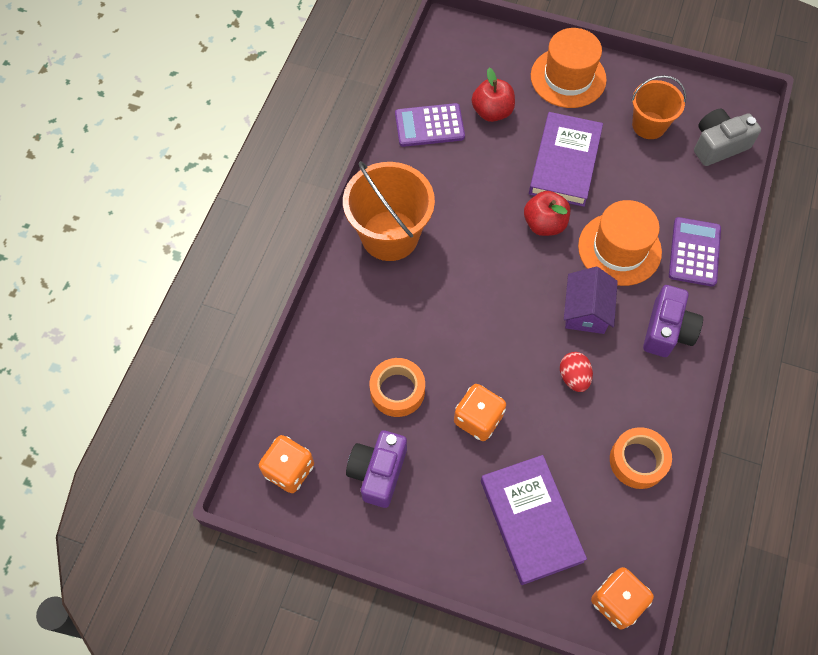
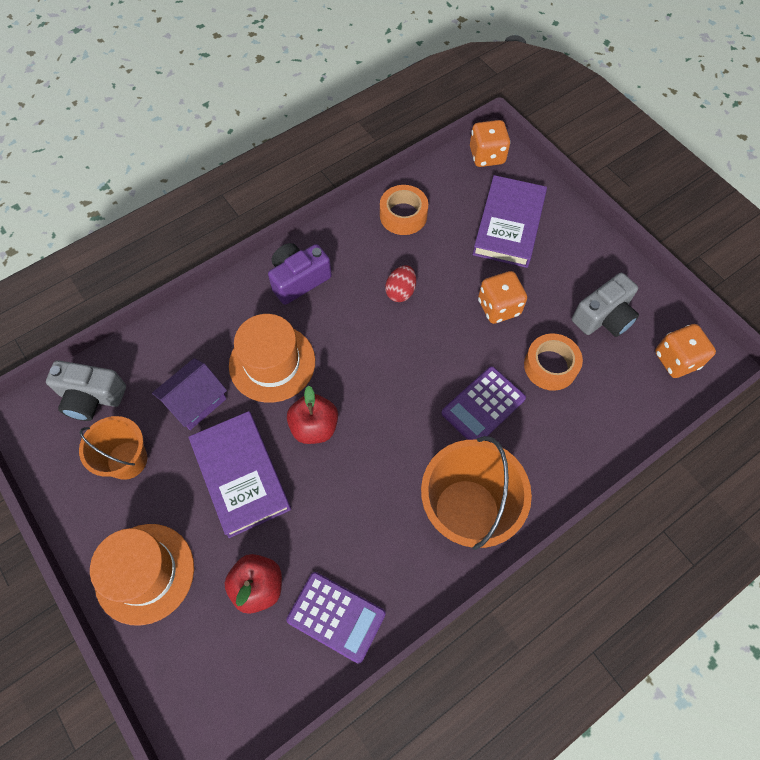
camera: 145 degrees left, 0 degrees up
purple camera [346,430,407,508] -> grey camera [572,273,639,337]
purple book [529,112,603,207] -> purple book turned 75 degrees counterclockwise [188,411,291,538]
purple house [564,267,618,334] -> purple house moved to [152,358,227,430]
purple calculator [669,217,721,287] -> purple calculator moved to [441,366,526,440]

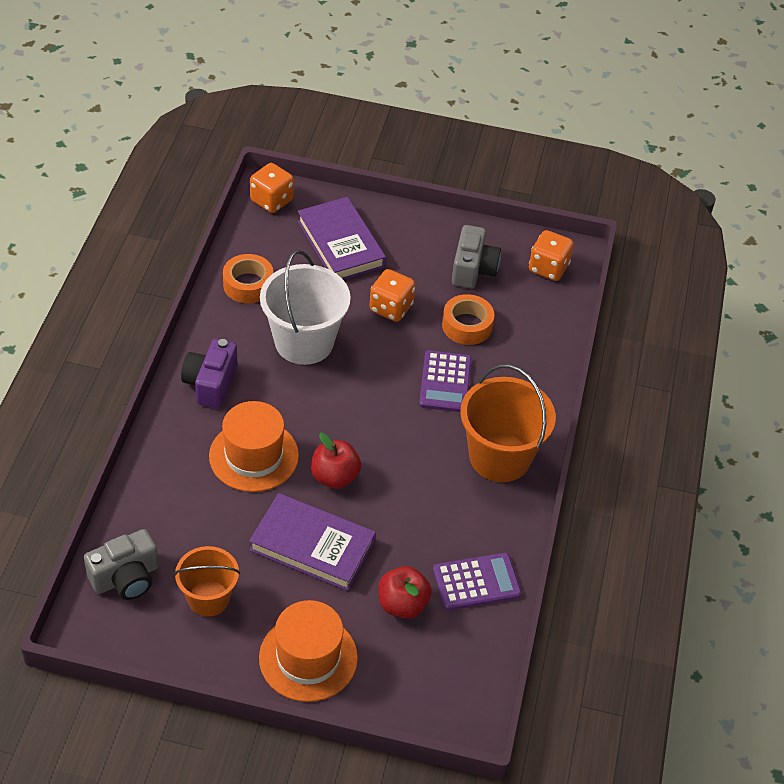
camera: 45 degrees left, 15 degrees down
purple house [152,358,227,430] -> none
red egg [385,265,416,302] -> white bucket [260,250,351,365]

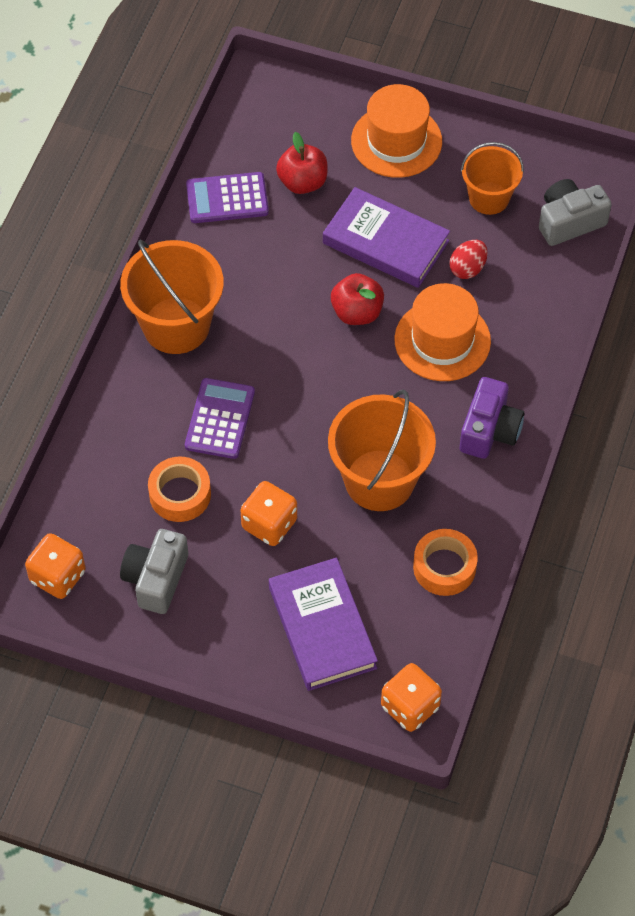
camera: 170 degrees left, 10 degrees up
white bucket [260,250,351,365] -> orange bucket [328,390,436,511]
none -> red egg [449,240,487,279]

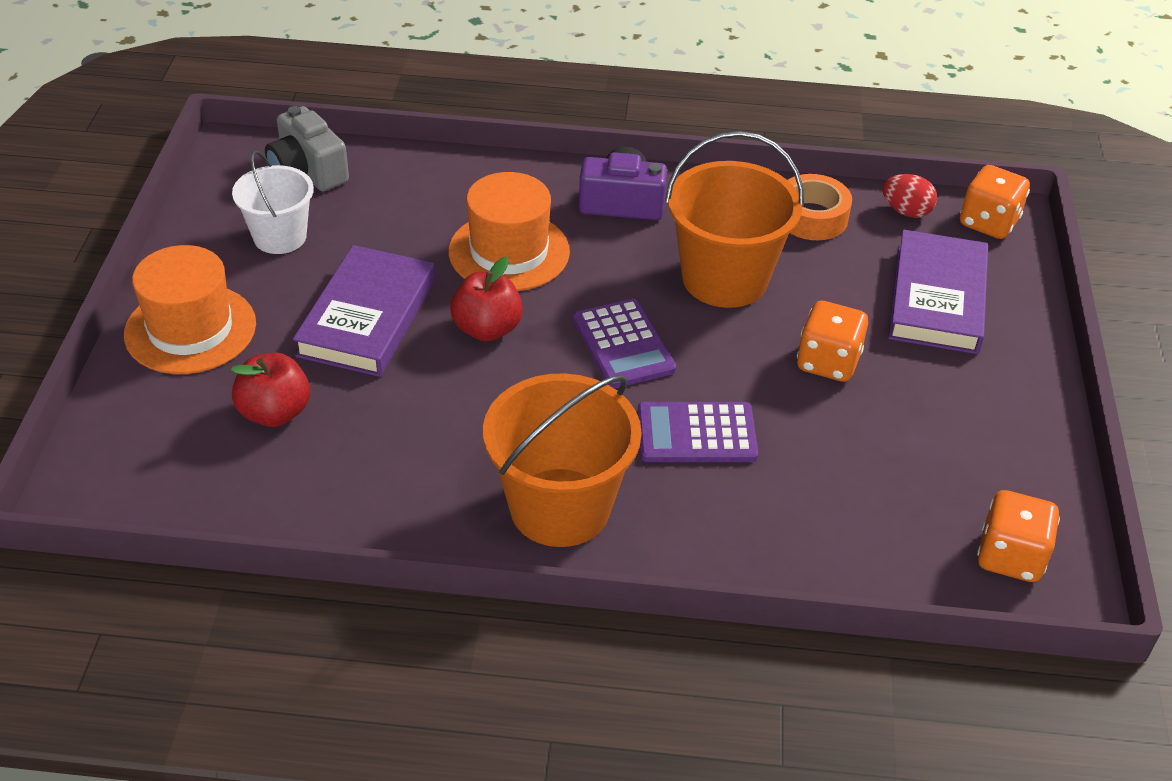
camera: 105 degrees left, 15 degrees down
grey camera [120,529,188,614] -> none
orange tape [148,457,211,522] -> none
purple calculator [186,172,269,223] -> purple calculator moved to [573,298,676,388]
purple book [269,557,378,691] -> purple book turned 45 degrees counterclockwise [888,230,988,354]
red egg [449,240,487,279] -> red egg moved to [882,174,937,218]
orange bucket [461,142,524,215] -> white bucket [232,151,314,254]

